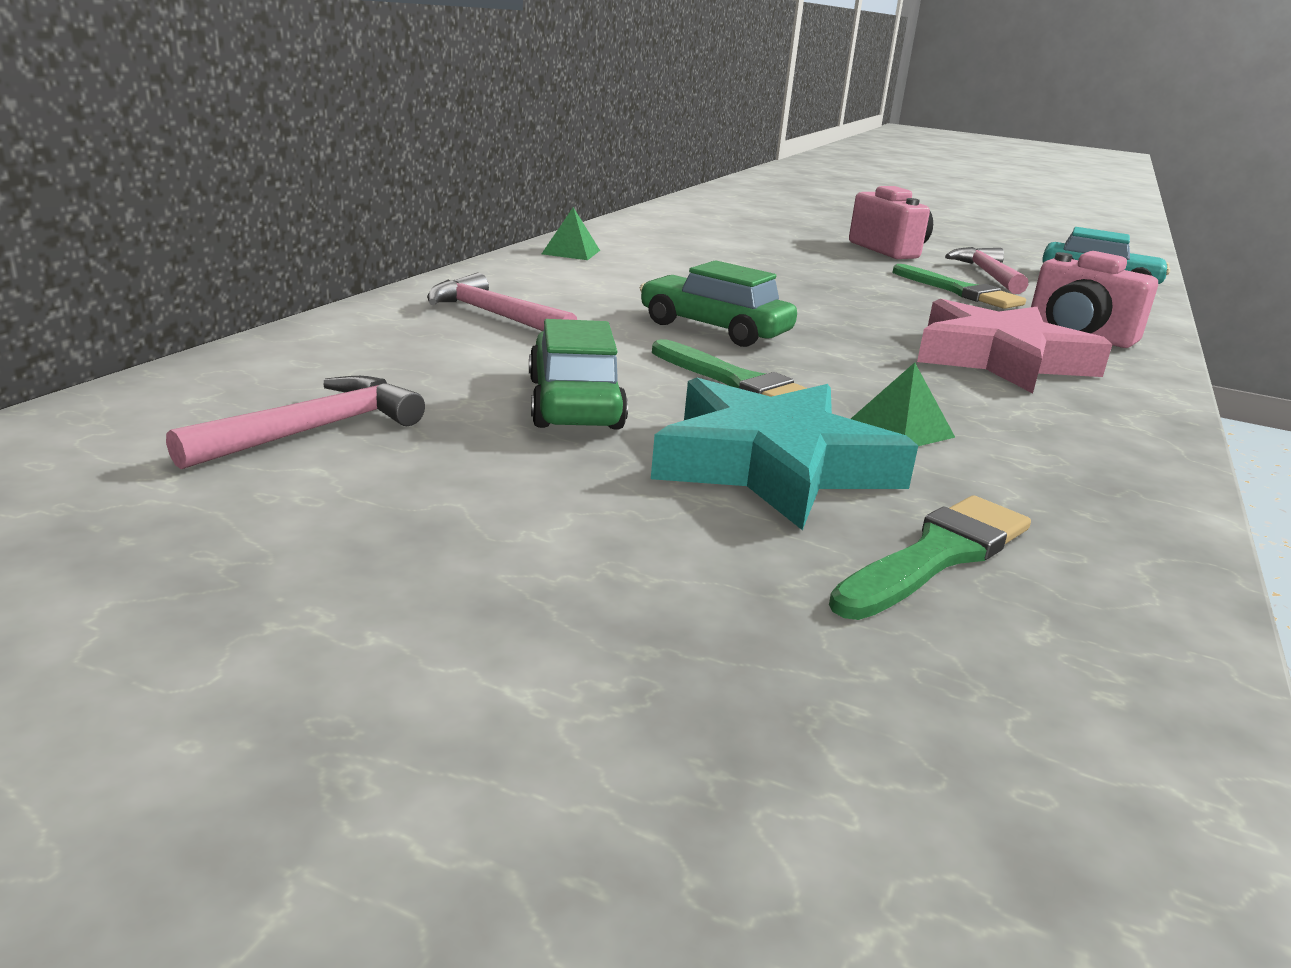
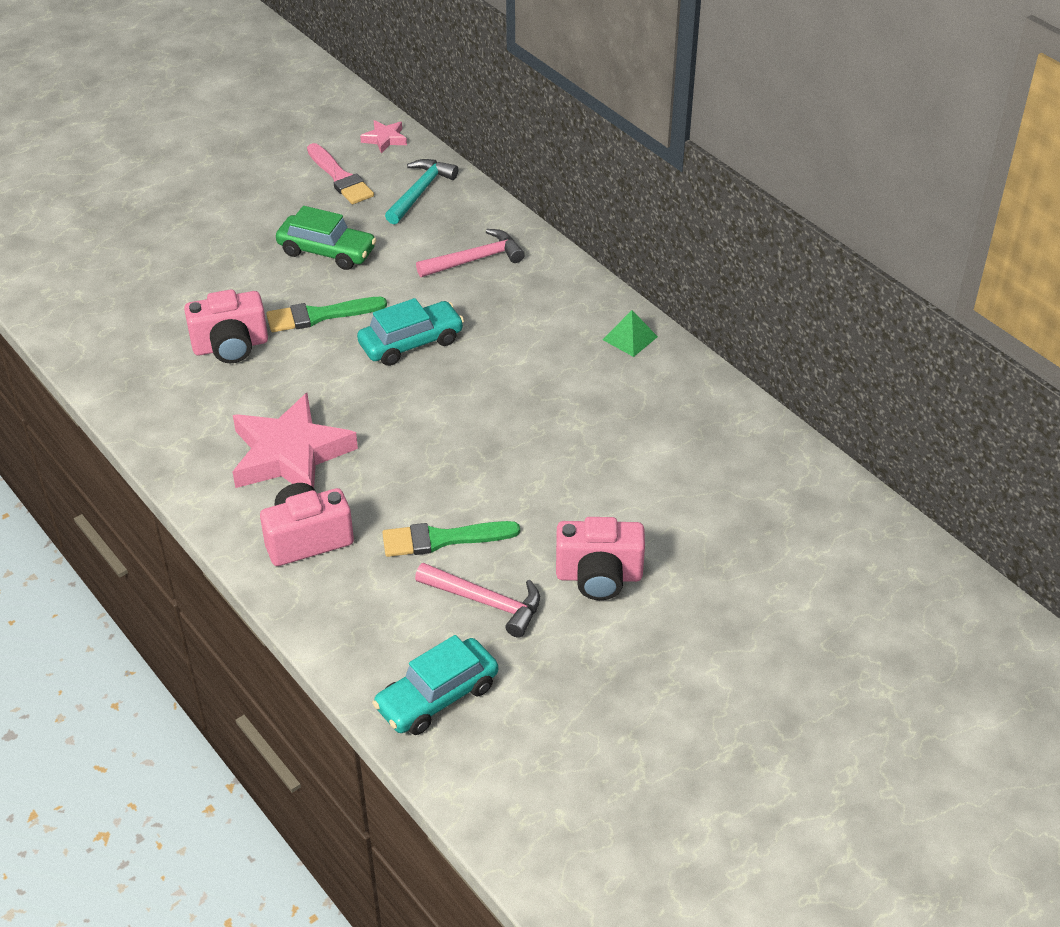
camera: 120 degrees right, 20 degrees up
pink hammer [166,376,425,469] -> pink brush [307,143,374,204]
green car [640,260,797,347] -> turquoise car [357,298,464,366]
turquoise star [651,378,918,530] -> none
green brush [829,495,1031,620] -> none
green pyramid [851,362,955,446] -> pink camera [184,289,268,363]
none -> pink star [360,120,407,154]
none -> turquoise hammer [385,159,458,225]

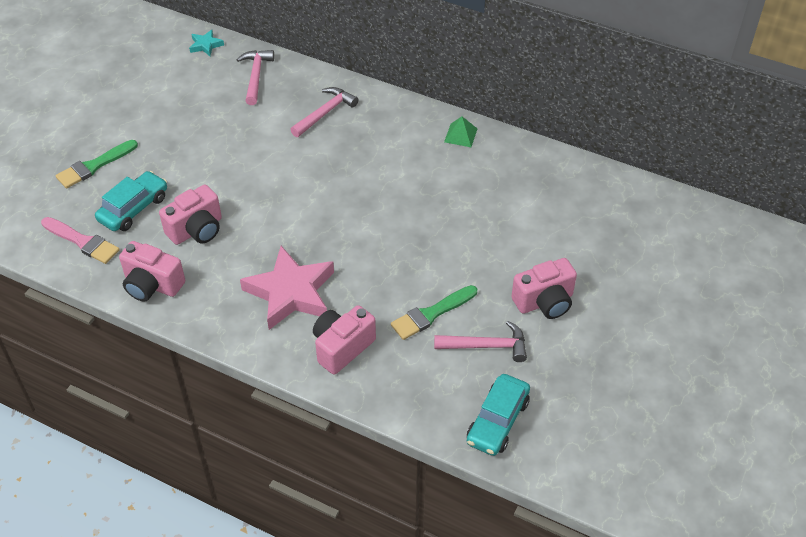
camera: 25 degrees left, 5 degrees up
green brush [266,297,387,332] -> green brush moved to [56,140,138,188]
green car [276,206,377,270] -> none
pink brush [307,143,374,204] -> pink brush moved to [41,217,120,264]
turquoise car [357,298,464,366] -> turquoise car moved to [95,171,167,231]
pink star [360,120,407,154] -> turquoise star [189,30,224,56]
turquoise hammer [385,159,458,225] -> pink hammer [236,50,274,105]
none -> pink camera [119,241,185,301]

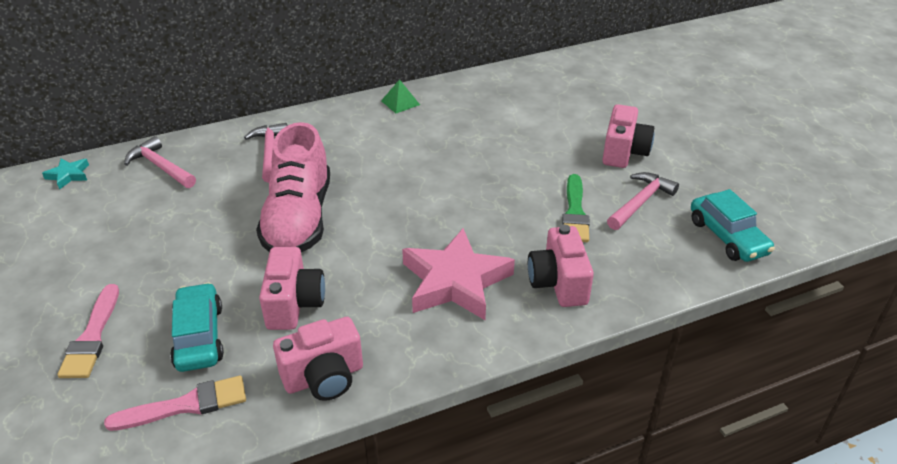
camera: 50 degrees left, 10 degrees down
green brush [56,140,138,188] -> pink brush [57,284,119,378]
none -> pink shoe [256,122,330,252]

